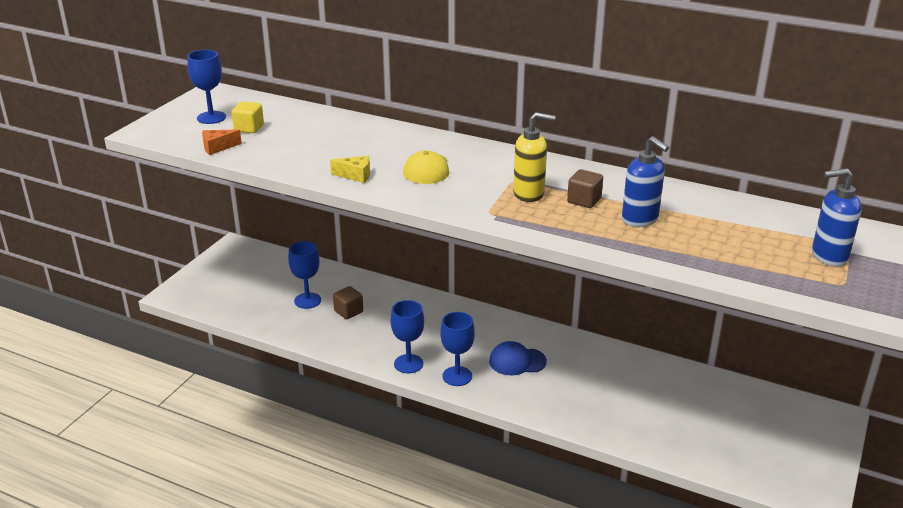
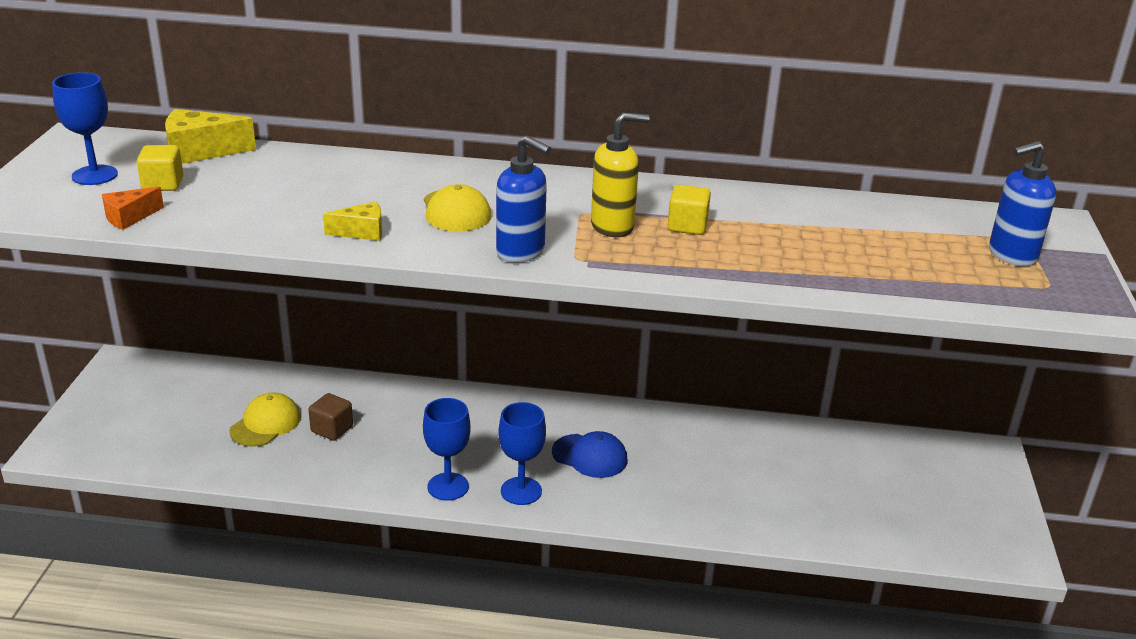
camera: 20 degrees left, 0 degrees up
blue goblet [288,241,321,309] -> yellow cap [229,393,301,447]
blue cap [489,341,547,375] -> blue cap turned 135 degrees counterclockwise [552,431,627,478]
brown cube [567,169,603,208] -> yellow cube [668,185,711,235]
blue soap dispenser [622,136,669,227] -> blue soap dispenser moved to [496,135,551,263]
none -> yellow cheese [165,109,256,164]

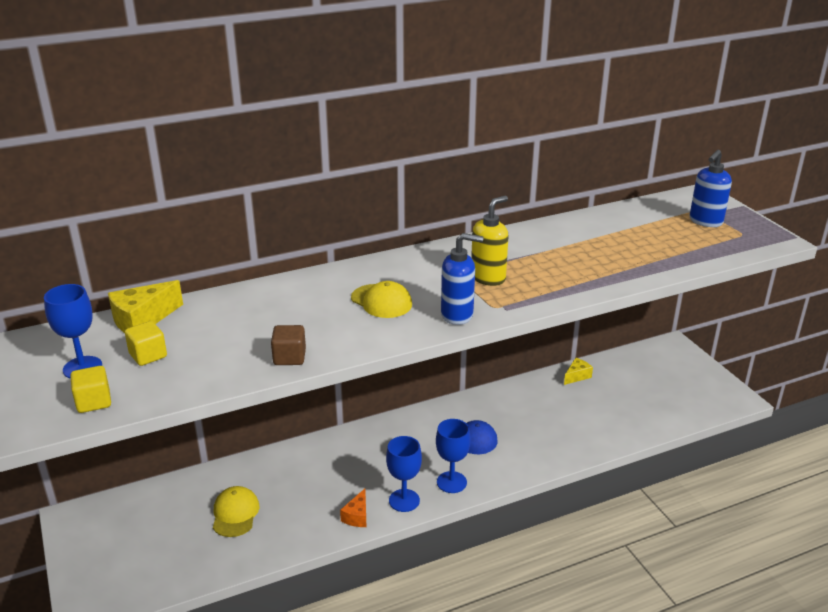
camera: 30 degrees left, 0 degrees up
orange cheese [102,187,164,230] -> orange cheese moved to [340,489,366,527]
brown cube [308,393,353,441] -> brown cube moved to [271,325,306,365]
yellow cheese [323,201,382,241] -> yellow cheese moved to [564,358,593,385]
yellow cube [668,185,711,235] -> yellow cube moved to [71,366,111,413]

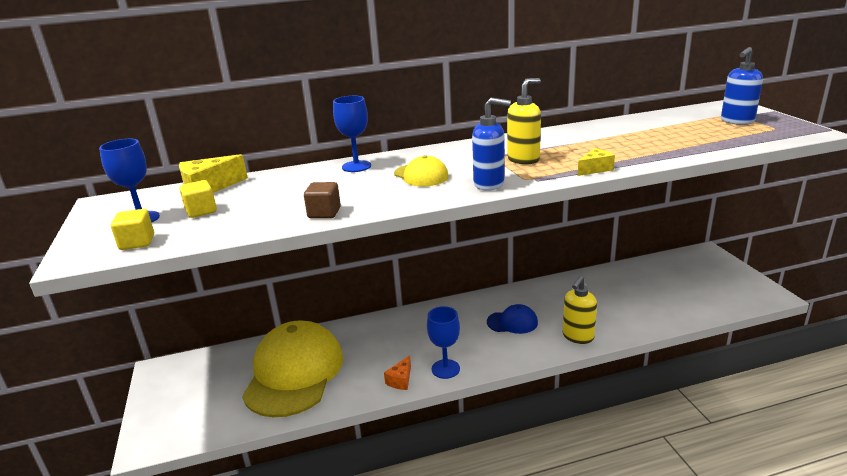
camera: 10 degrees right, 5 degrees down
yellow cap [213,486,259,537] -> yellow cap [242,321,343,417], size x2.23
blue goblet [436,419,471,493] -> blue goblet moved to [333,96,371,172]
yellow cheese [564,358,593,385] -> yellow cheese moved to [578,148,615,176]
none -> yellow soap dispenser [563,276,597,344]

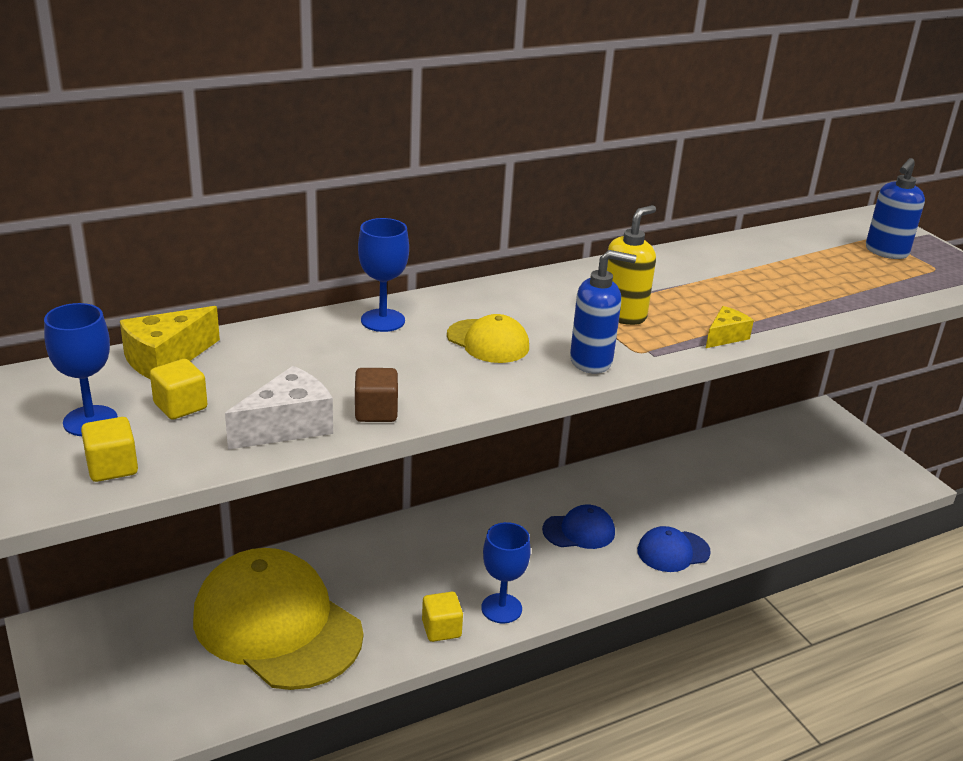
camera: 15 degrees left, 5 degrees up
yellow cap [242,321,343,417] -> yellow cap turned 45 degrees counterclockwise [193,548,363,690]
orange cheese [384,355,411,390] -> yellow cube [422,592,463,642]
yellow soap dispenser [563,276,597,344] -> blue cap [637,526,711,572]
none -> white cheese [225,366,333,450]

